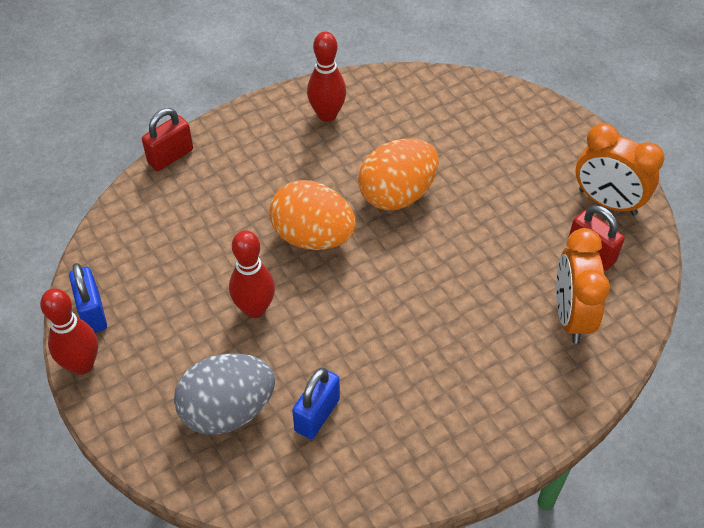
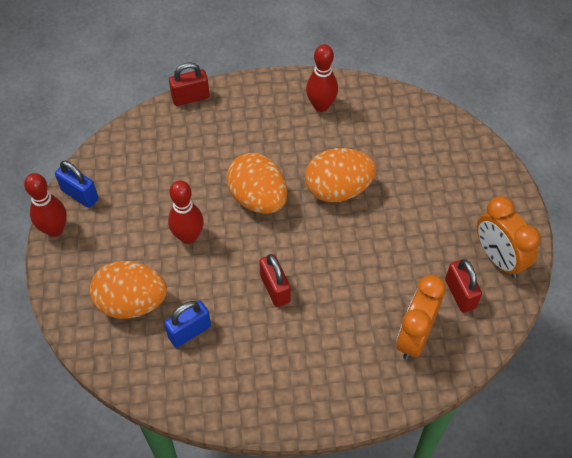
camera: 25 degrees right, 5 degrees up
blue padlock [69,263,107,333] -> blue padlock turned 60 degrees counterclockwise [55,161,98,208]
grey egg [174,353,275,435] -> orange egg [90,261,167,319]
none -> red padlock [260,254,291,307]

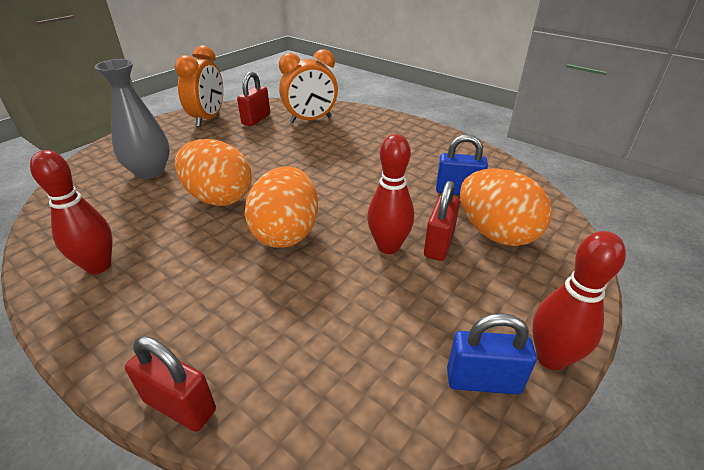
camera: 135 degrees left, 20 degrees down
blue padlock [55,161,98,208] -> blue padlock turned 75 degrees counterclockwise [447,313,537,395]
red padlock [260,254,291,307] -> red padlock moved to [424,181,460,261]
none -> grey vase [94,59,170,179]

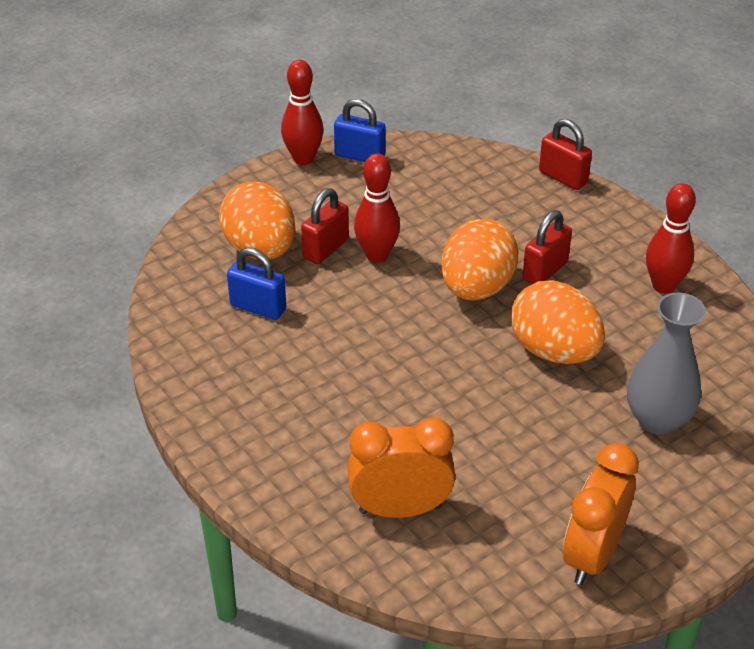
camera: 165 degrees left, 5 degrees up
red padlock [237,72,270,126] -> red padlock moved to [522,210,572,284]

